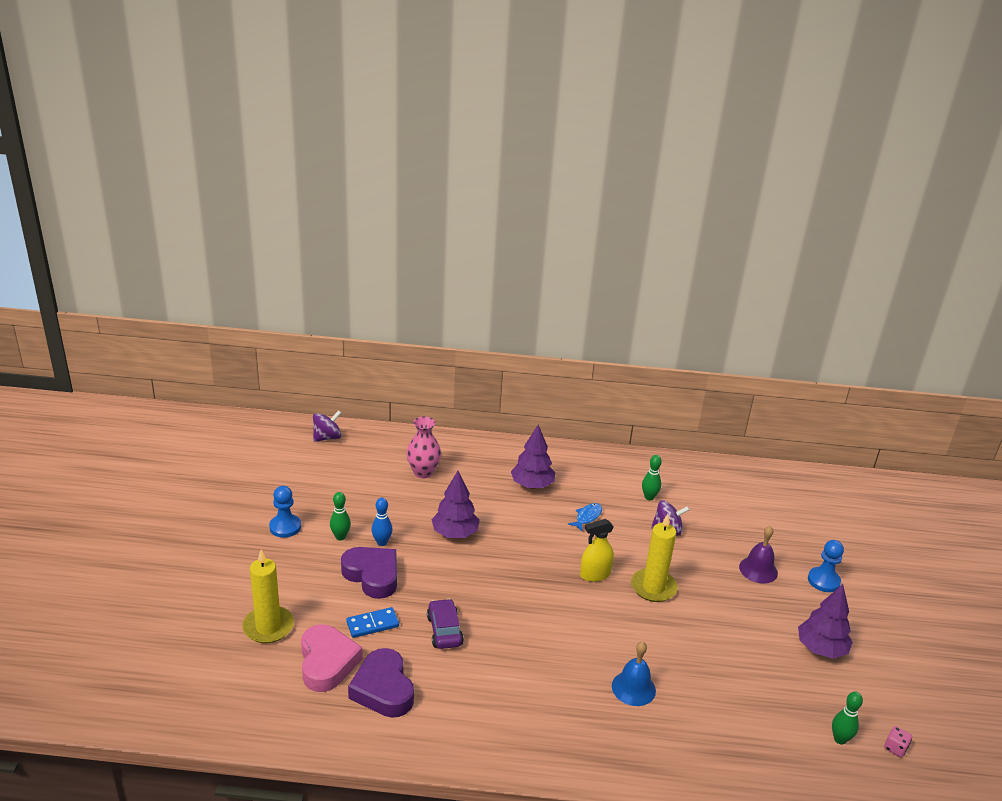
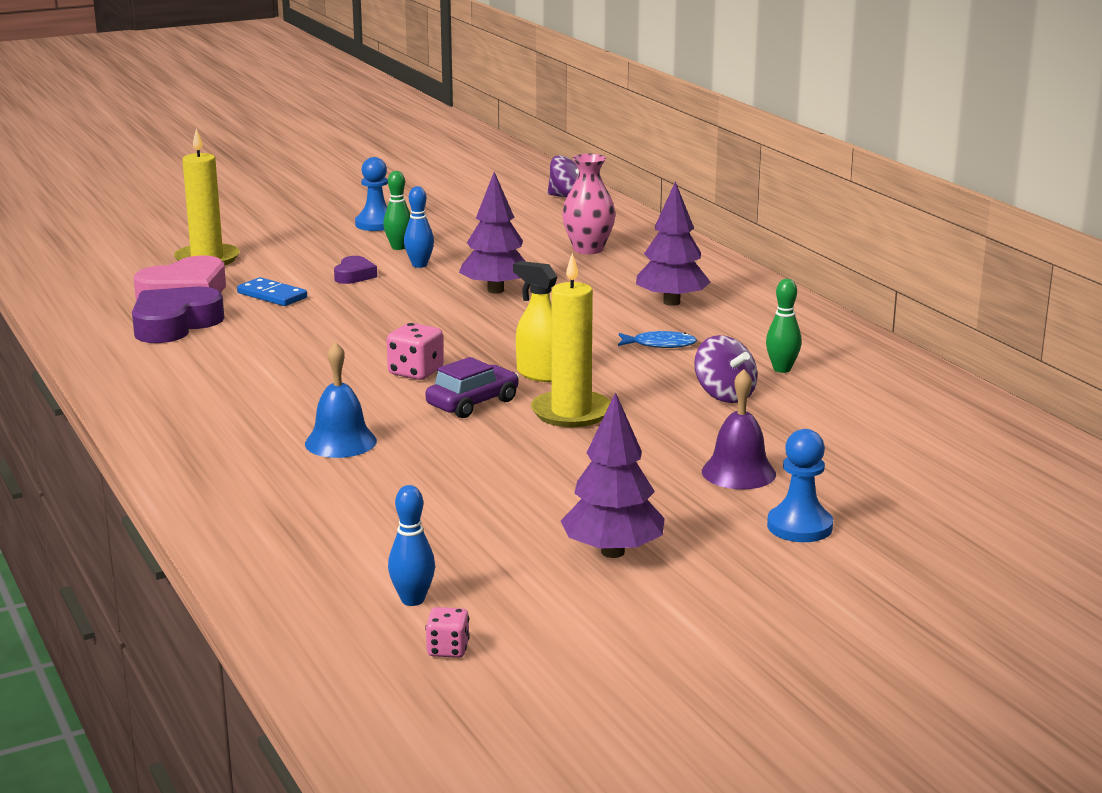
camera: 60 degrees right, 10 degrees down
purple heart [341,547,397,599] -> purple heart [334,256,377,284], size x0.53
purple car [427,599,464,649] -> purple car moved to [425,357,519,418]
green bowling pin [832,692,863,745] -> blue bowling pin [388,485,435,606]
none -> pink dice [387,323,444,380]

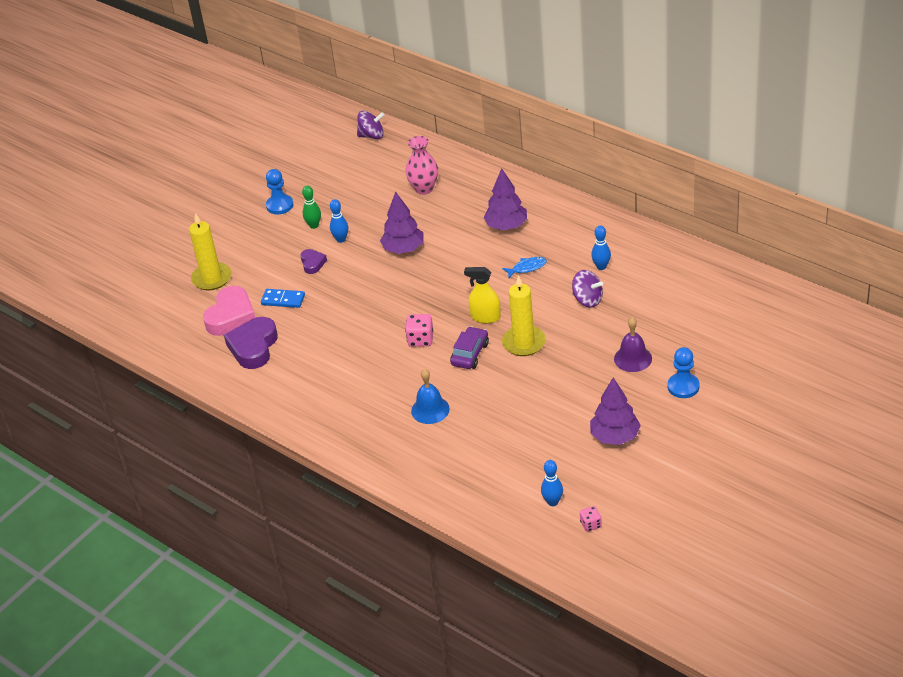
camera: 20 degrees left, 20 degrees up
green bowling pin [766,279,802,373] -> blue bowling pin [591,226,611,270]

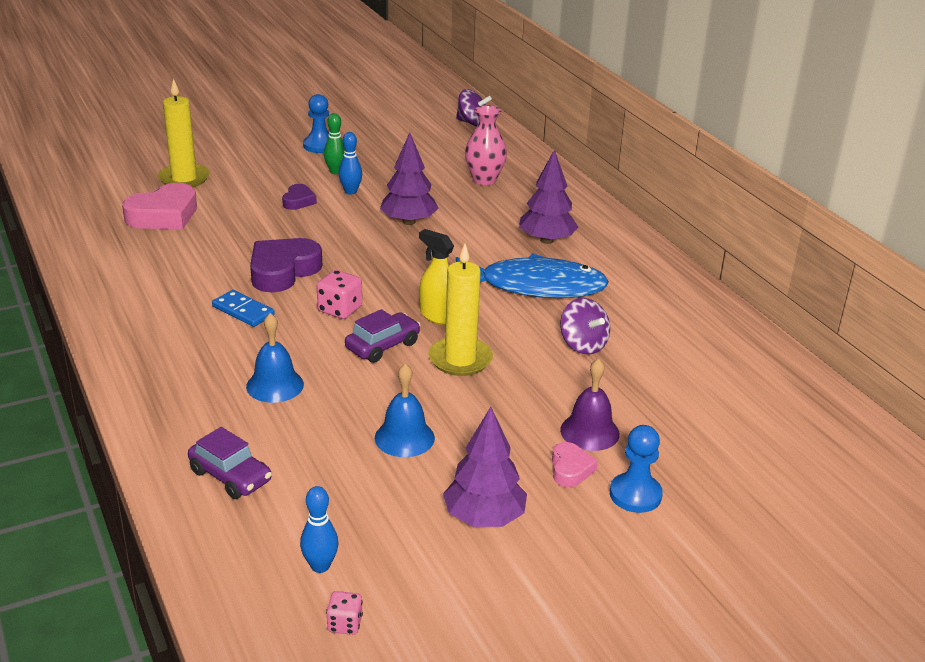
camera: 20 degrees right, 10 degrees down
purple heart [224,317,278,369] -> purple heart moved to [250,238,322,292]
blue domino [261,289,305,308] -> blue domino moved to [212,290,275,327]
blue fish [502,257,547,278] -> blue fish [456,254,609,298], size x2.49
blue bowling pin [591,226,611,270] -> none
none -> purple car [188,427,272,499]
none -> blue bell [375,363,435,457]
none -> pink heart [552,442,598,487]

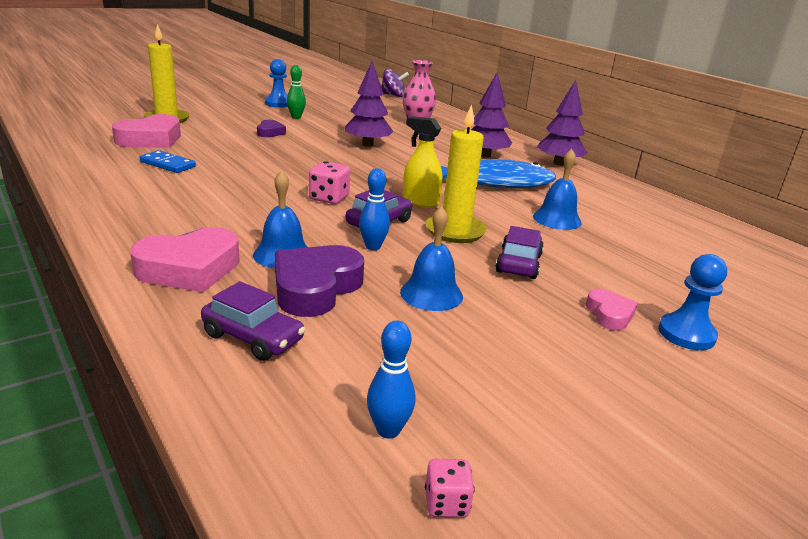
camera: 10 degrees left, 5 degrees down
blue domino [212,290,275,327] -> blue domino moved to [139,150,196,173]
purple heart [250,238,322,292] -> purple heart moved to [275,245,364,317]
blue bowling pin [339,132,362,195] -> blue bowling pin moved to [359,168,390,250]
purple tree [443,407,527,527] -> purple tree moved to [537,80,588,166]
purple spinning top [560,298,610,355] -> blue bell [533,149,582,230]
purple bell [560,358,620,451] -> none
none -> pink heart [130,227,240,292]
none -> purple car [495,226,544,279]

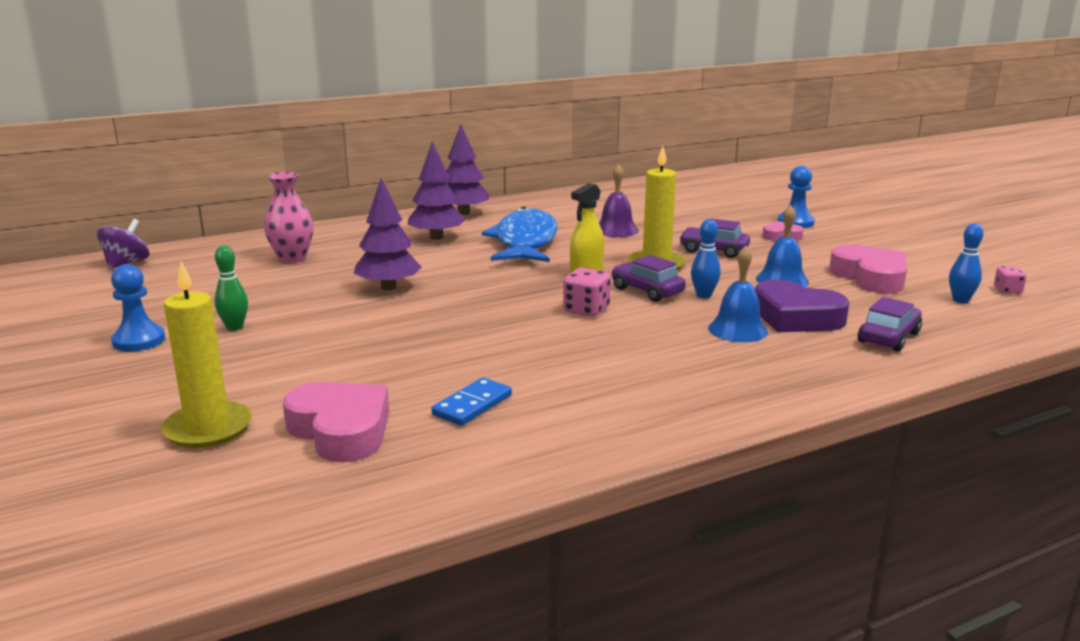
camera: 80 degrees left, 5 degrees down
pink heart [130,227,240,292] -> pink heart moved to [829,244,907,294]
purple heart [257,120,286,137] -> none
blue bell [533,149,582,230] -> purple bell [599,164,639,237]

